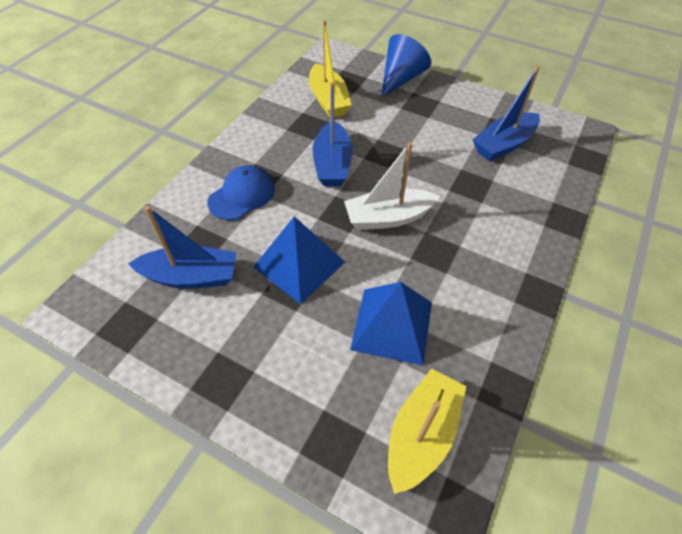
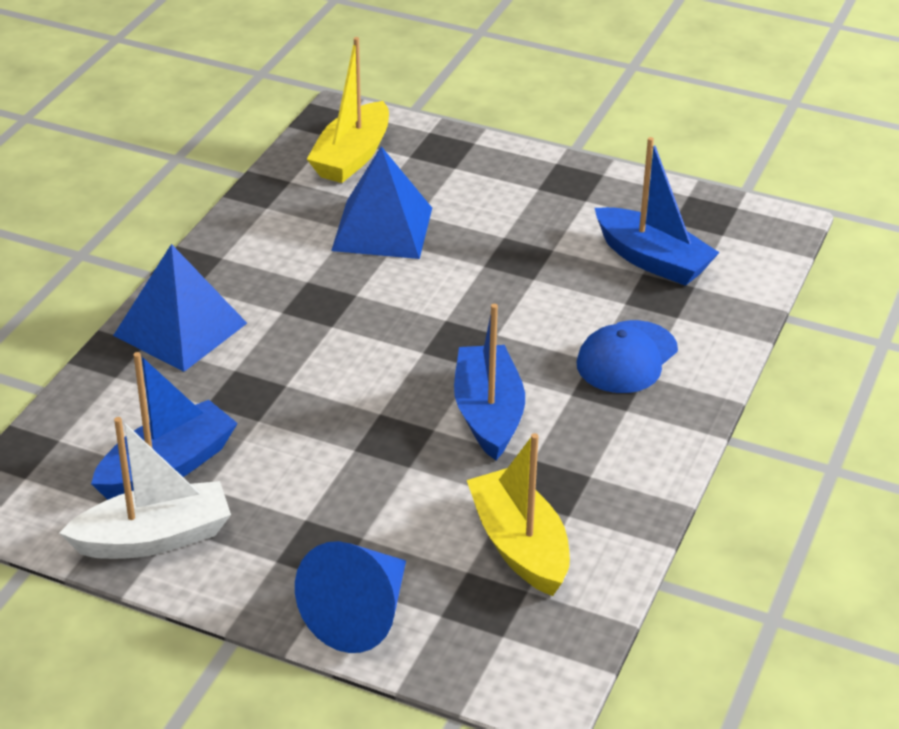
camera: 175 degrees right, 15 degrees down
blue boat [128,206,237,289] -> blue boat turned 135 degrees counterclockwise [595,137,720,286]
blue pyramid [253,216,345,304] -> blue pyramid moved to [113,244,247,372]
white boat [344,142,440,230] -> white boat moved to [59,417,231,559]

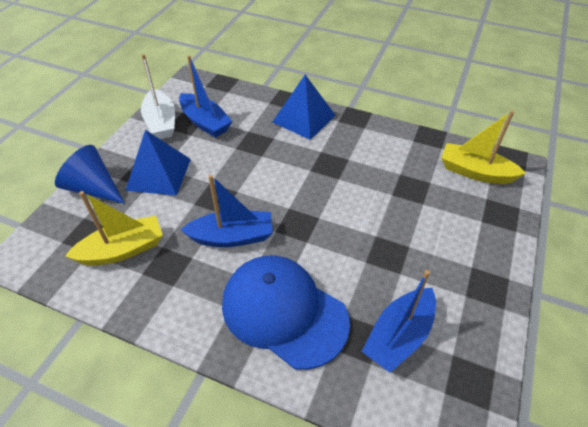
camera: 90 degrees right, 10 degrees up
blue pyramid [331,146,432,259] -> blue pyramid moved to [125,130,191,196]
blue cap [577,320,678,393] -> blue cap [222,256,350,370], size x1.71

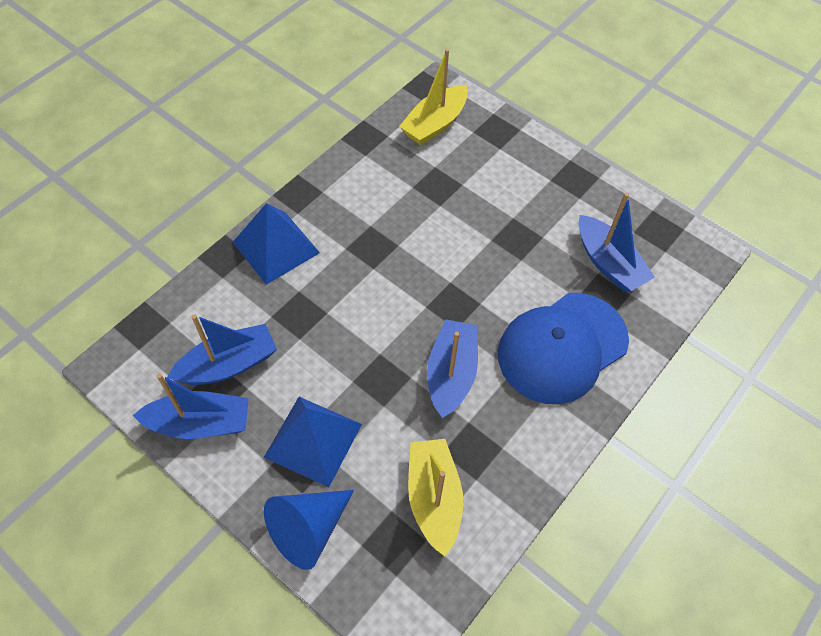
camera: 75 degrees left, 10 degrees up
white boat [141,54,175,139] -> blue boat [133,373,249,439]

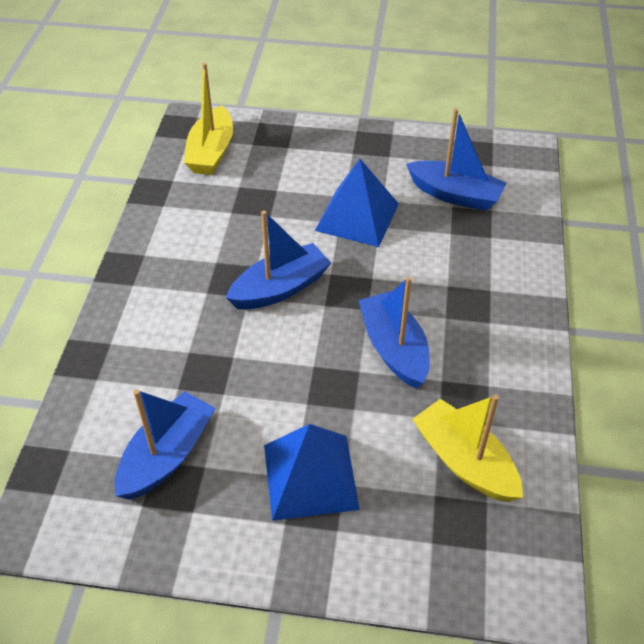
camera: 30 degrees left, 10 degrees down
blue boat [133,373,249,439] -> blue boat moved to [226,211,331,309]
blue pyramid [233,203,320,285] -> blue pyramid moved to [315,159,399,247]
blue cone [264,490,354,570] -> none
blue cap [498,293,629,404] -> none

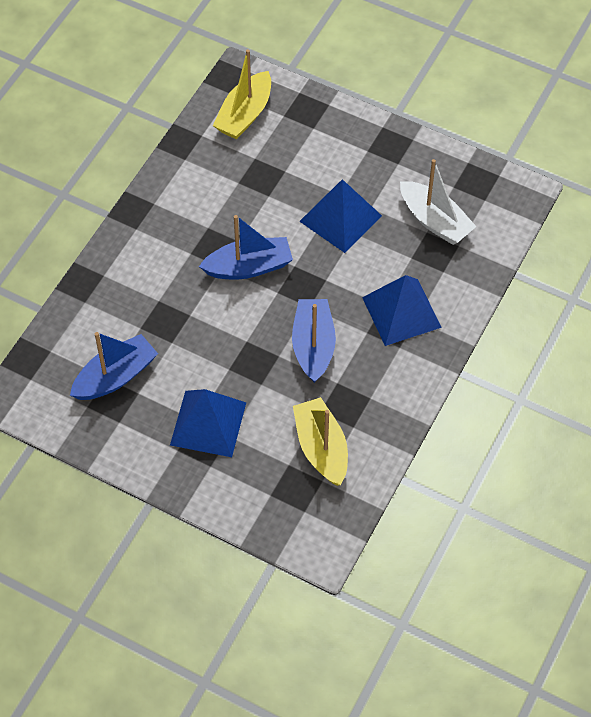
camera: 20 degrees right, 10 degrees up
blue boat [406,108,506,211] -> white boat [400,159,477,245]
none -> blue pyramid [362,275,442,346]

